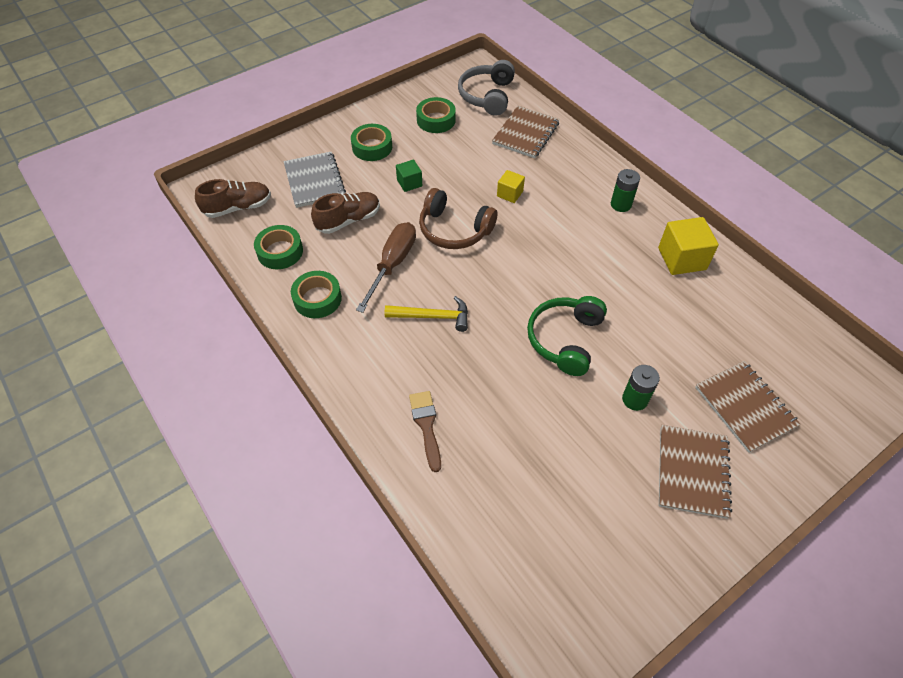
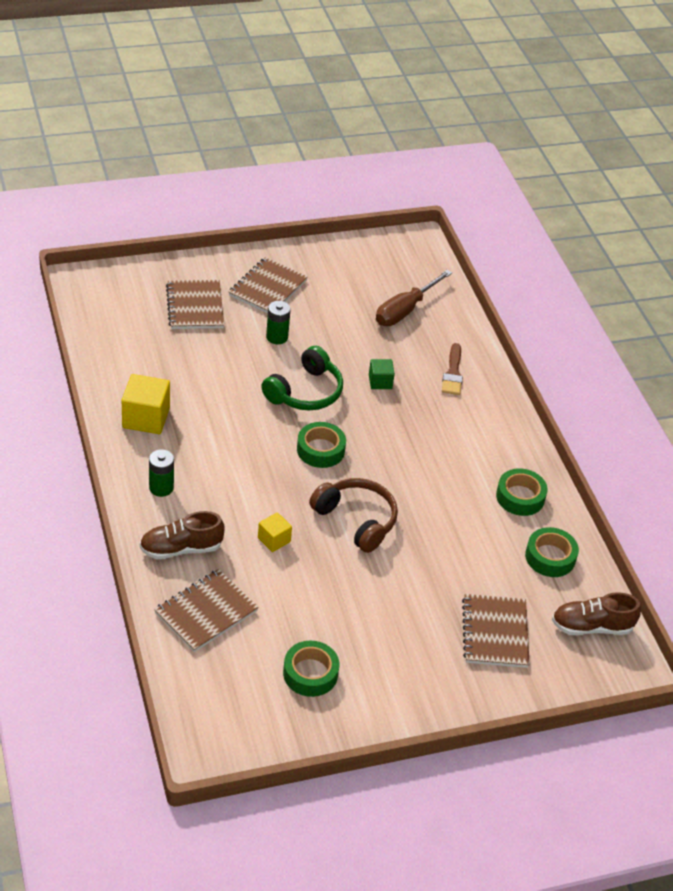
camera: 165 degrees left, 10 degrees down
grey notebook [284,152,346,208] -> brown notebook [462,594,530,668]
brown shoe [311,192,380,234] -> brown shoe moved to [140,511,225,559]
green tape [351,124,392,161] -> green tape moved to [297,422,346,468]
brown screwdriver [356,222,416,313] -> brown screwdriver moved to [376,270,452,326]
yellow hammer [385,296,468,332] -> none
green cube [396,159,422,192] -> green cube moved to [369,359,395,389]
grey headphones [458,60,515,116] -> none

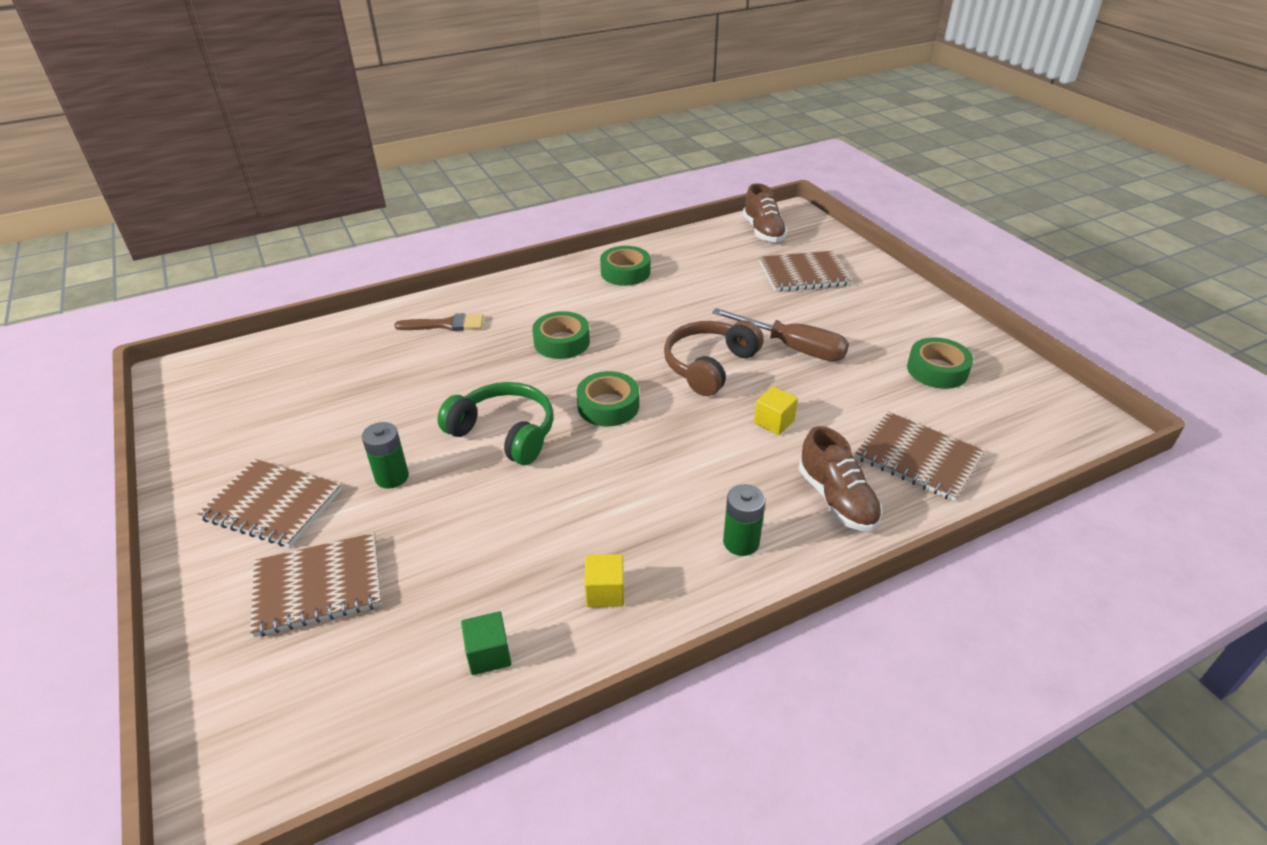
camera: 95 degrees left, 5 degrees down
yellow cube [122,374,170,434] -> yellow cube [585,554,624,607], size x0.57
green cube [369,359,395,389] -> green cube moved to [461,611,511,675]
brown screwdriver [376,270,452,326] -> brown screwdriver moved to [712,308,849,361]
green tape [525,527,579,577] -> green tape moved to [532,311,590,359]

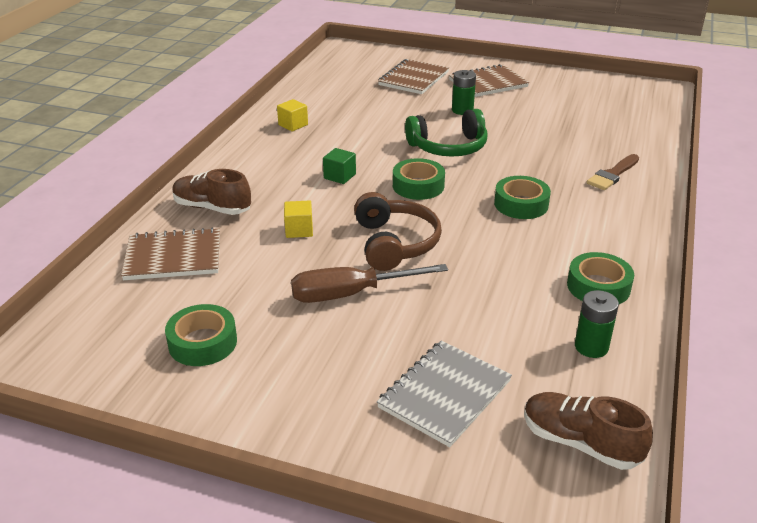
camera: 135 degrees right, 5 degrees down
green cube [461,611,511,675] -> green cube moved to [323,148,356,184]
green battery [723,484,766,556] -> green battery moved to [575,290,619,358]
brown notebook [759,251,852,292] -> grey notebook [377,341,512,447]

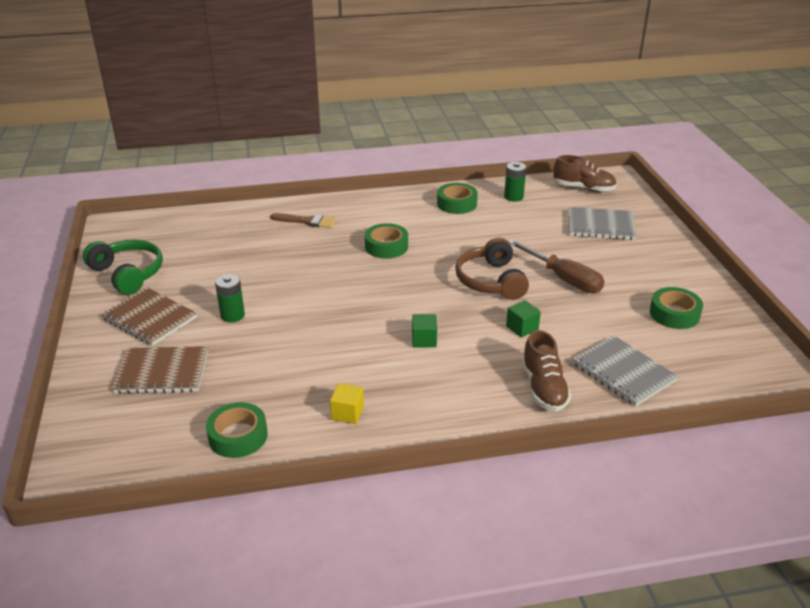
camera: 120 degrees left, 0 degrees up
brown notebook [121,227,220,280] -> grey notebook [572,336,678,407]
yellow cube [284,201,313,238] -> green cube [506,300,541,338]
brown headphones [354,192,442,271] -> brown headphones turned 60 degrees counterclockwise [455,238,529,300]
green tape [393,158,445,200] -> green tape moved to [206,402,268,458]
green headphones [405,109,488,157] -> green headphones moved to [83,239,163,295]
brown shoe [524,392,653,470] -> brown shoe turned 75 degrees counterclockwise [553,155,617,192]

